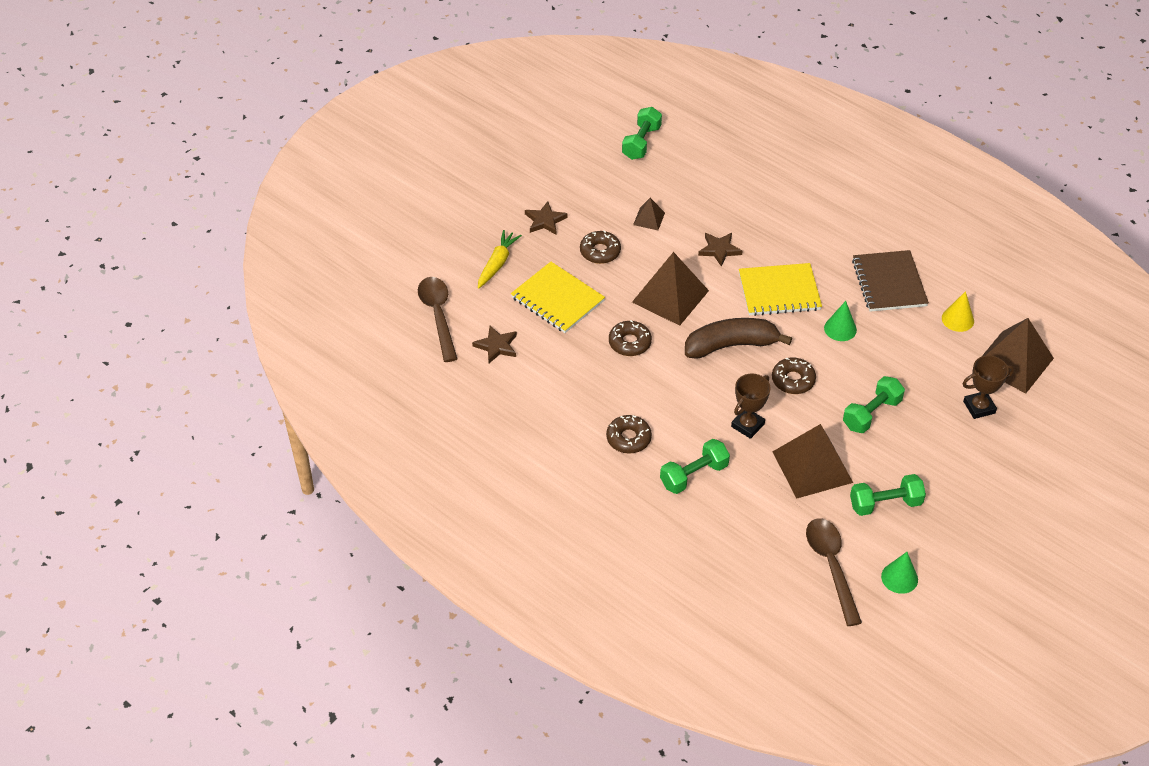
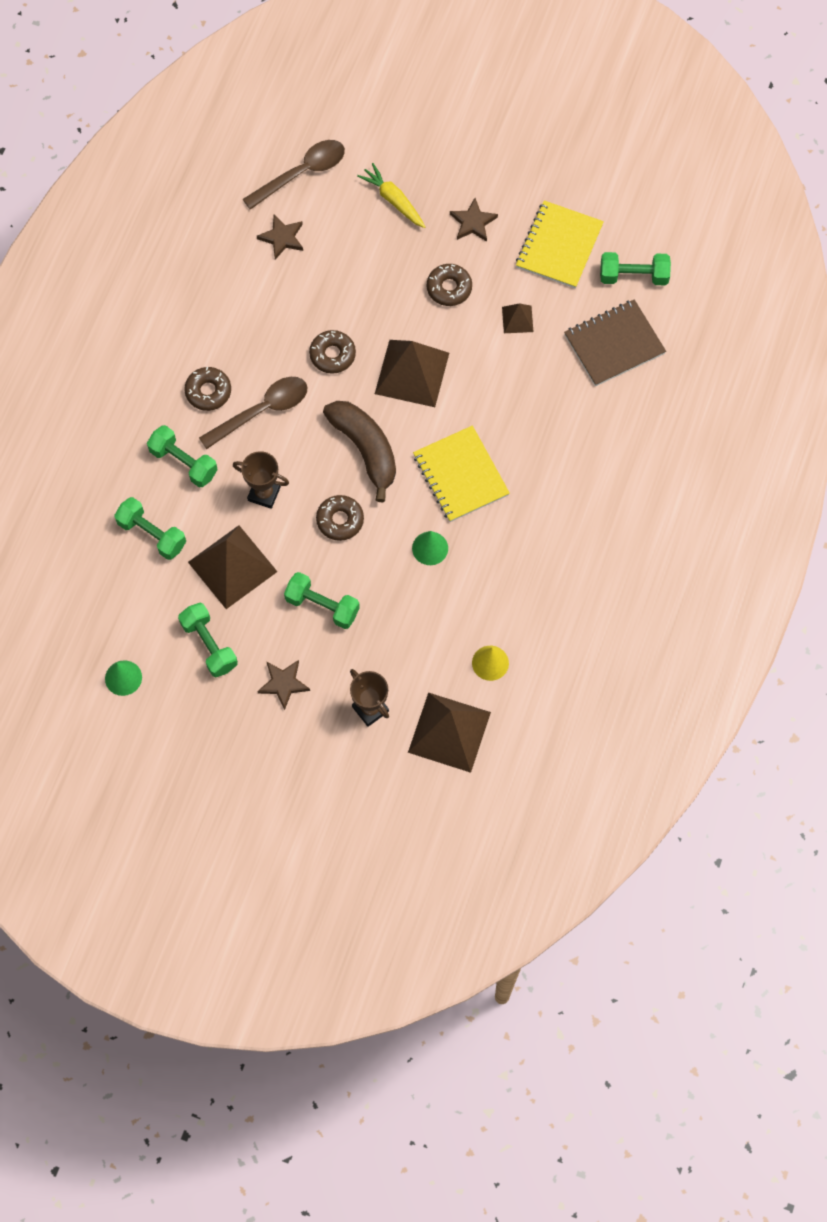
camera: 70 degrees right, 20 degrees up
yellow carrot [478,230,522,288] -> yellow carrot turned 135 degrees counterclockwise [357,163,425,228]
yellow notebook [511,262,605,333] -> yellow notebook moved to [516,200,604,288]
brown star [698,233,743,267] -> brown star moved to [257,660,310,710]
brown spoon [806,518,862,626] -> brown spoon moved to [199,377,307,449]
brown notebook [852,250,929,312] -> brown notebook moved to [564,299,666,386]
none -> green dumbbell [114,497,186,560]

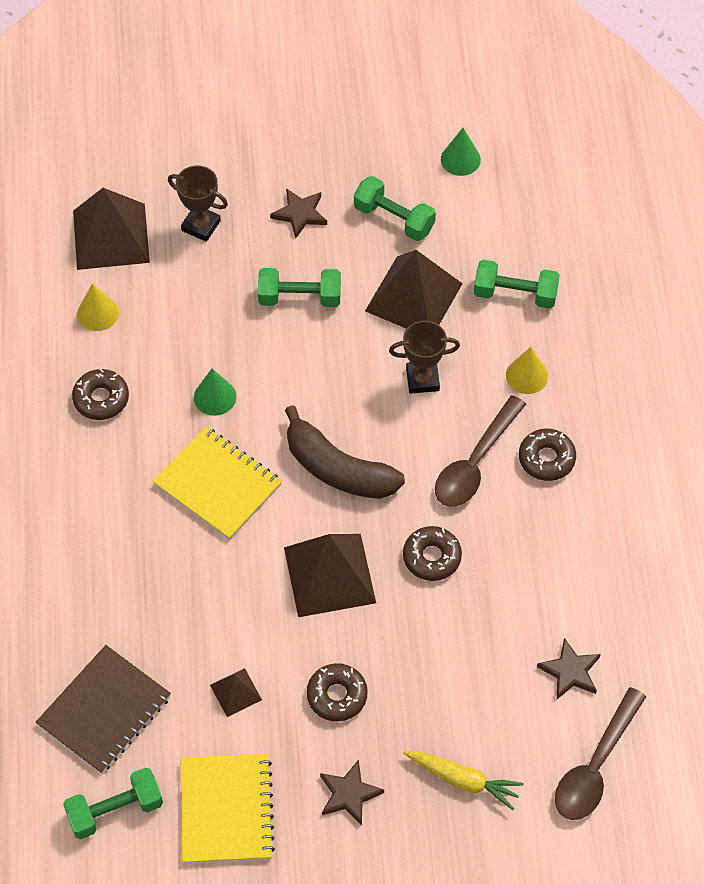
camera: 155 degrees right, 10 degrees down
green dumbbell [147,425,218,487] -> yellow cone [506,347,548,394]
brown donut [316,495,364,541] -> brown donut moved to [72,369,129,420]

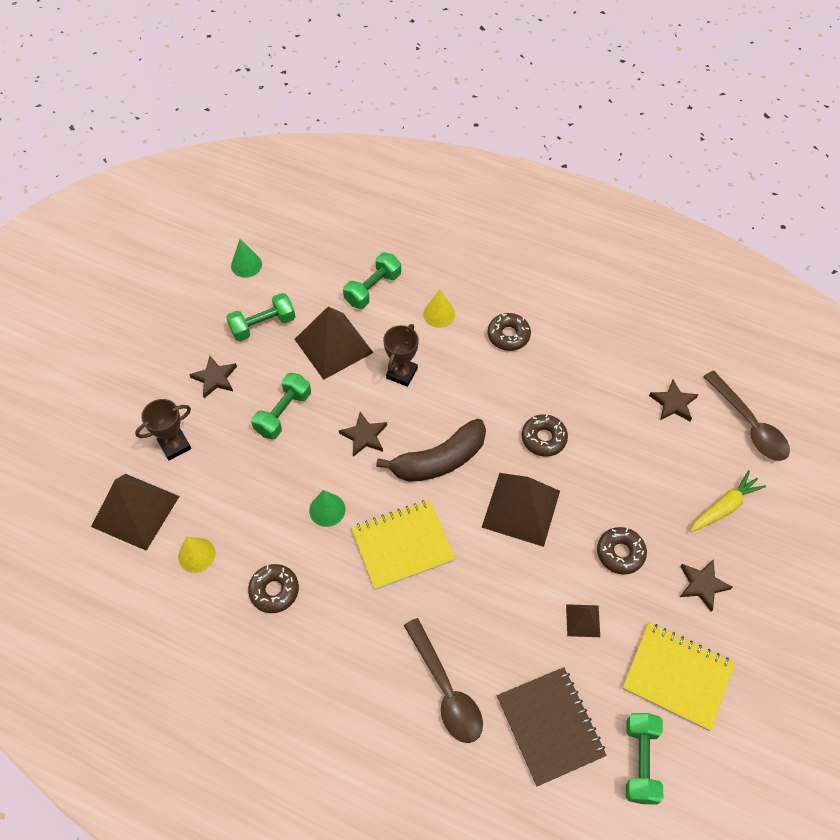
camera: 60 degrees left, 0 degrees up
brown spoon [435,395,526,507] -> brown spoon moved to [404,618,483,743]
none -> brown star [339,412,387,457]

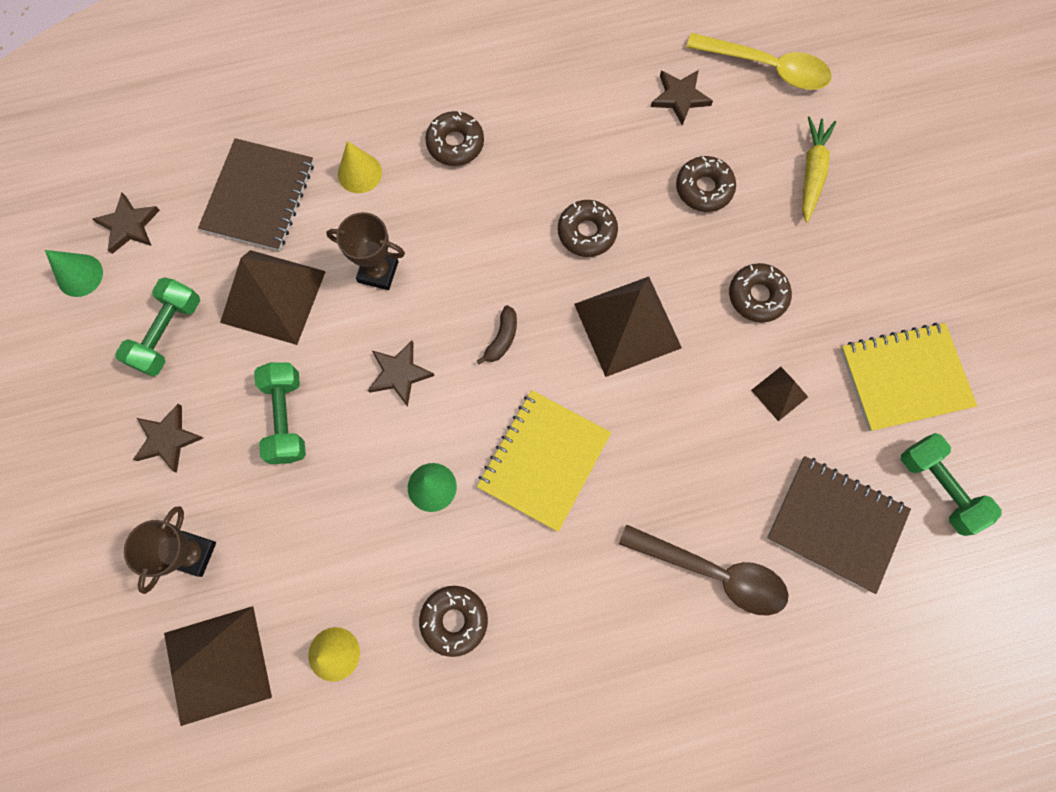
camera: 40 degrees left, 15 degrees up
green dumbbell [343,253,401,309] -> brown notebook [198,138,314,251]
brown banana [376,419,486,482] -> brown banana [477,305,517,364], size x0.43
brown trophy [383,324,419,387] -> brown trophy turned 60 degrees counterclockwise [326,212,405,290]
brown star [680,559,733,611] -> brown star moved to [92,192,160,254]
brown spoon [703,371,790,461] -> yellow spoon [686,33,832,90]
none -> brown donut [676,156,736,212]

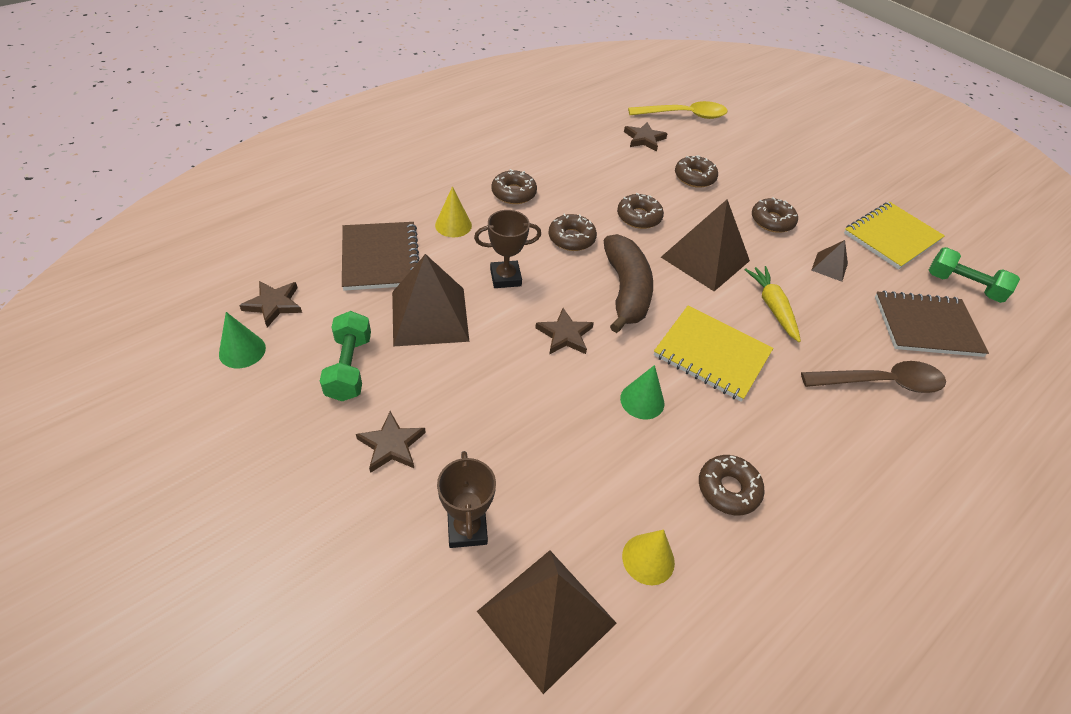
camera: 30 degrees left, 25 degrees down
green dumbbell [254,362,306,464] -> none
brown banana [477,305,517,364] -> brown banana [604,234,653,333], size x2.31
yellow notebook [477,390,611,532] -> yellow notebook turned 60 degrees counterclockwise [654,306,773,402]
yellow carrot [802,116,836,222] -> yellow carrot moved to [744,266,801,342]
none -> brown donut [548,213,597,251]

